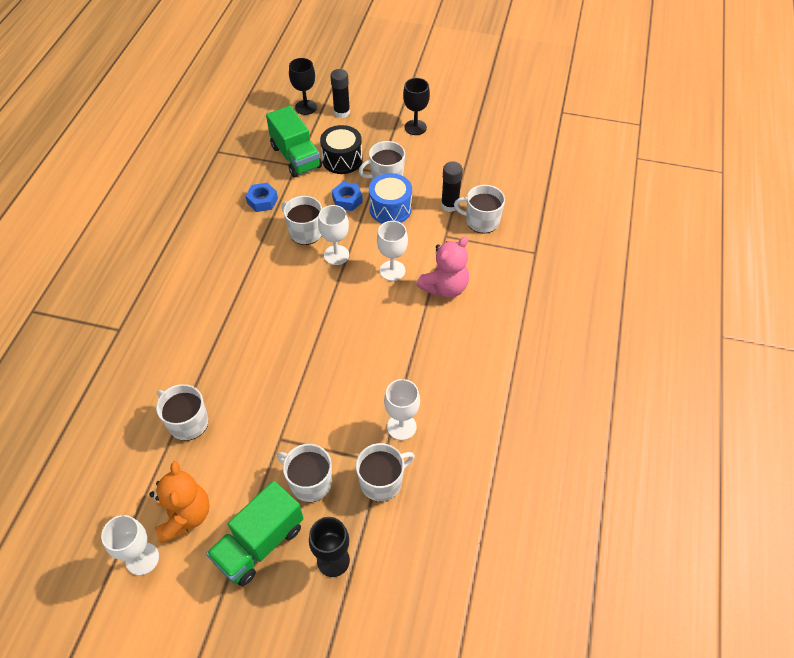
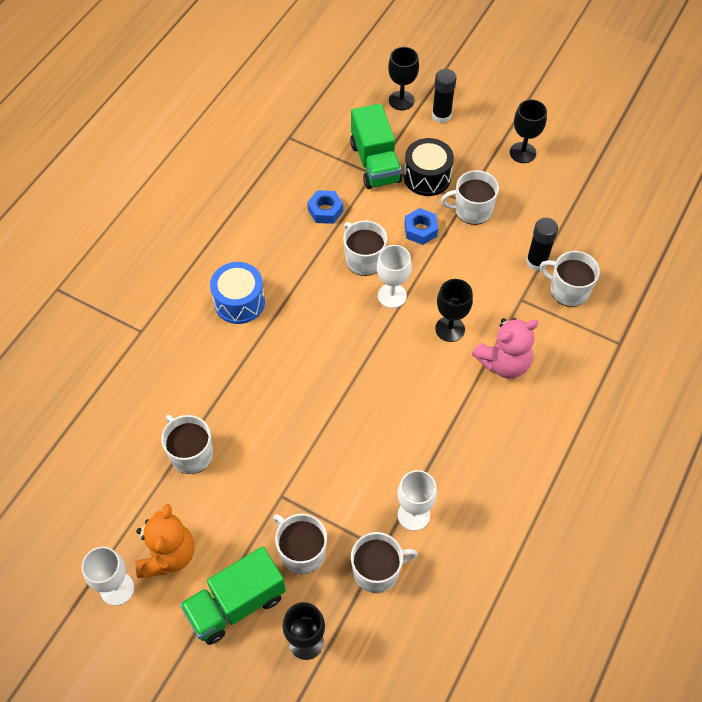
camera: 15 degrees right, 5 degrees up
blue drum [369,173,412,224] -> blue drum moved to [210,262,265,324]
white goblet [377,221,408,281] -> black goblet [435,279,473,342]

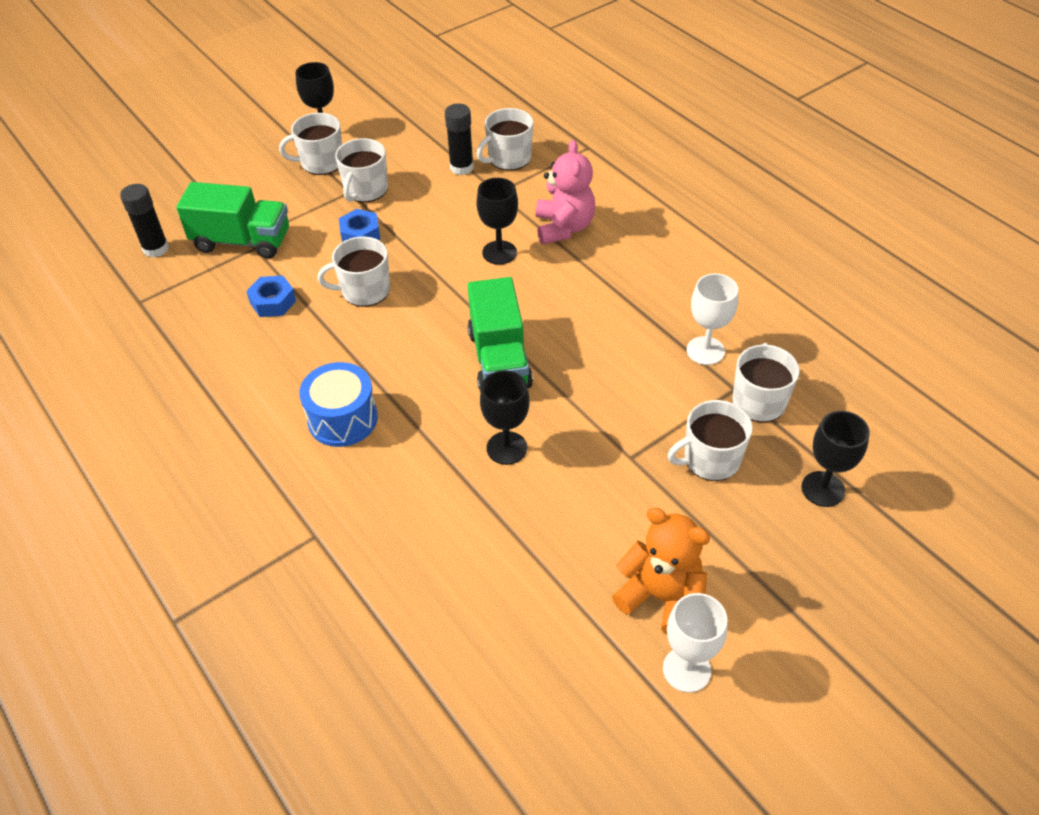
camera: 65 degrees left, 10 degrees down
white mug [161,415,213,474] -> white mug moved to [279,113,342,175]
green truck [180,546,286,645] -> green truck moved to [468,277,533,392]
white goblet [377,245,412,308] -> none
black goblet [388,47,419,110] -> black goblet moved to [480,370,530,465]
black drum [404,138,454,196] -> none
black glue stick [432,69,457,123] -> black glue stick moved to [120,184,169,258]

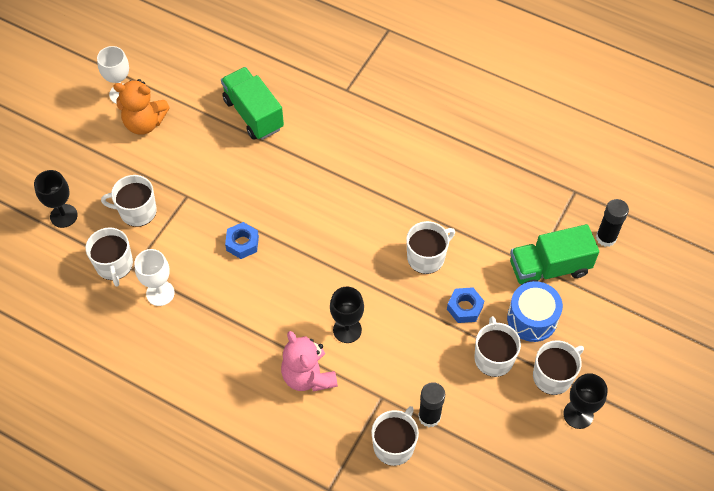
camera: 155 degrees right, 10 degrees up
blue nut [246,276,296,317] -> blue nut moved to [225,222,259,259]
blue drum [299,362,378,447] -> blue drum moved to [507,281,563,342]
green truck [468,277,533,392] -> green truck moved to [221,67,284,140]
black goblet [480,370,530,465] -> none
white mug [668,400,753,481] -> white mug turned 135 degrees counterclockwise [101,175,157,227]

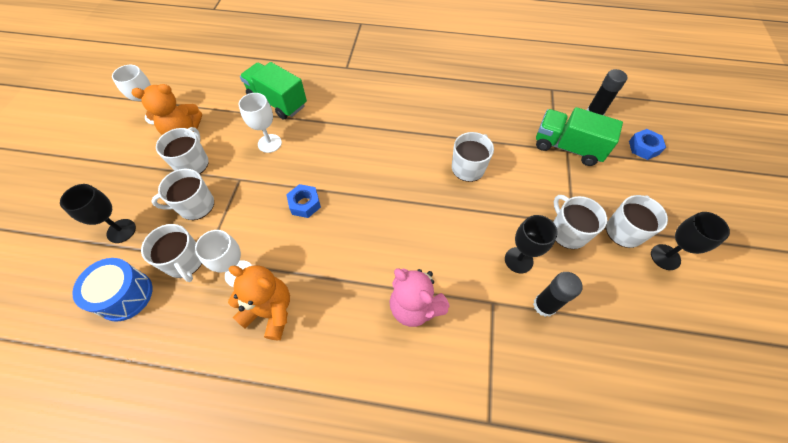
camera: 20 degrees left, 0 degrees up
black goblet [330,286,364,343] -> black goblet moved to [505,215,558,273]
white mug [371,406,419,466] -> white mug moved to [156,127,209,174]
blue nut [447,287,484,323] -> blue nut moved to [629,129,666,160]
blue drum [507,281,563,342] -> blue drum moved to [72,258,153,322]
green truck [510,224,599,285] -> green truck turned 60 degrees clockwise [536,107,623,166]
none -> orange teddy bear [228,265,290,340]
none -> white goblet [239,93,282,153]

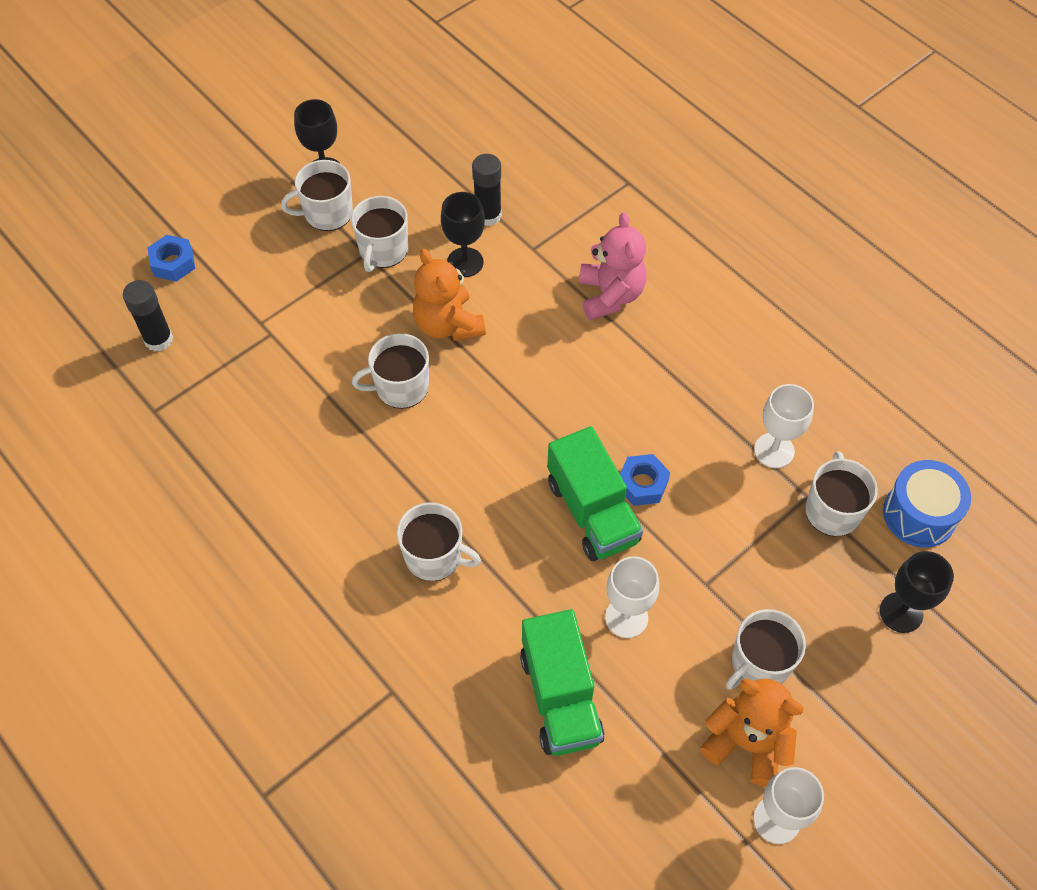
camera: 140 degrees left, 0 degrees up
white mug [151,169,214,220] -> white mug moved to [397,502,481,581]
orange teddy bear [228,265,290,340] -> orange teddy bear moved to [413,249,486,341]
green truck [536,107,623,166] -> green truck moved to [547,426,643,561]

